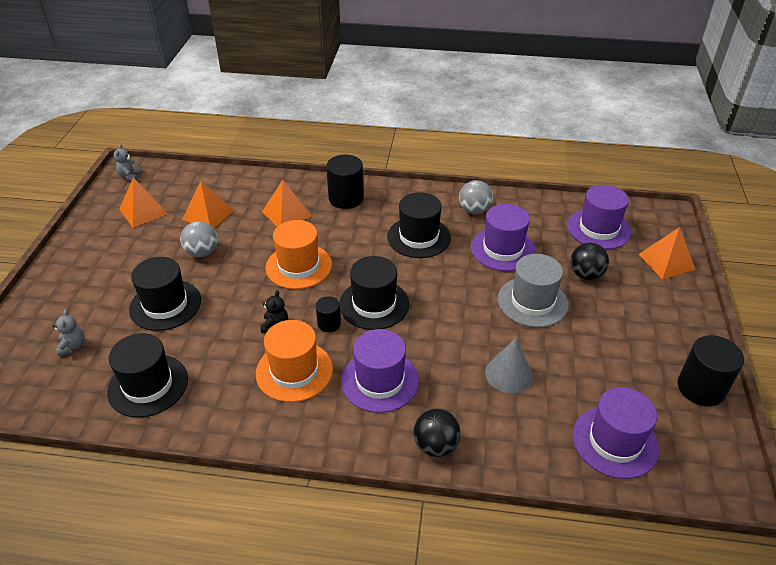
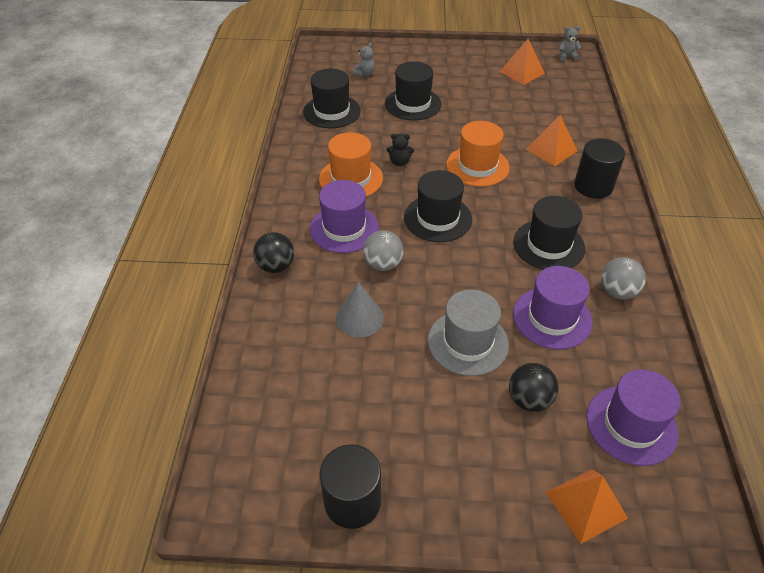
camera: 85 degrees right, 5 degrees up
grey teddy bear [53,309,85,356] -> grey teddy bear turned 45 degrees counterclockwise [353,43,375,76]
grey ball [180,221,218,257] -> grey ball moved to [363,230,404,271]
orange pyramid [182,181,234,228] -> none
black cylinder [316,296,341,332] -> none
purple hat [573,387,659,479] -> none

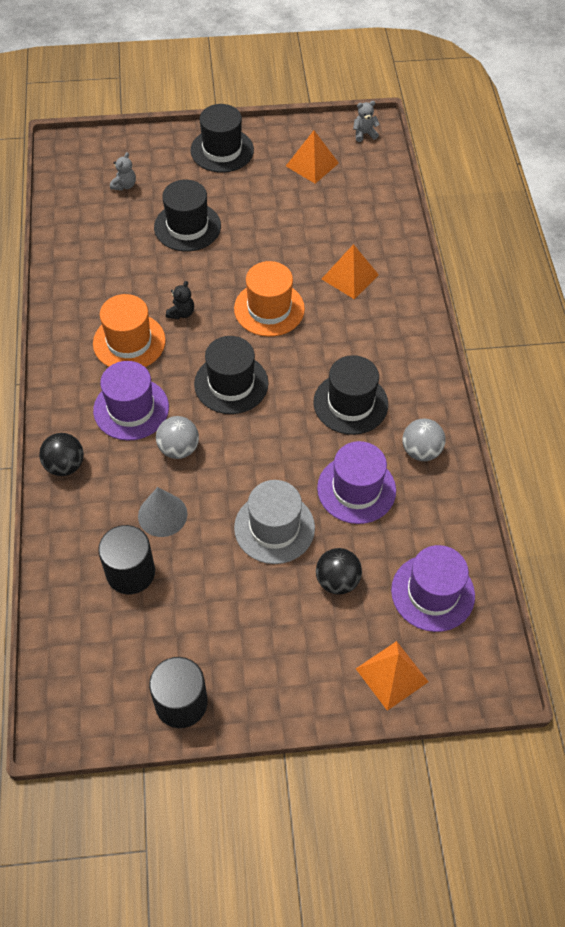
camera: 10 degrees left, 10 degrees up
black hat [303,69,361,128] -> black hat moved to [190,104,254,173]
black teddy bear [387,134,414,166] -> black teddy bear turned 60 degrees counterclockwise [166,281,194,319]
black cylinder [574,138,625,199] -> black cylinder moved to [98,525,155,594]

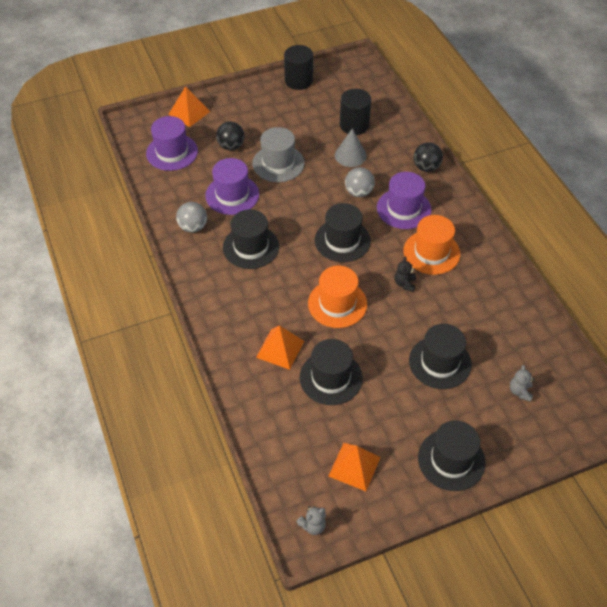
camera: 165 degrees right, 5 degrees down
none -> black hat [300,339,363,405]

